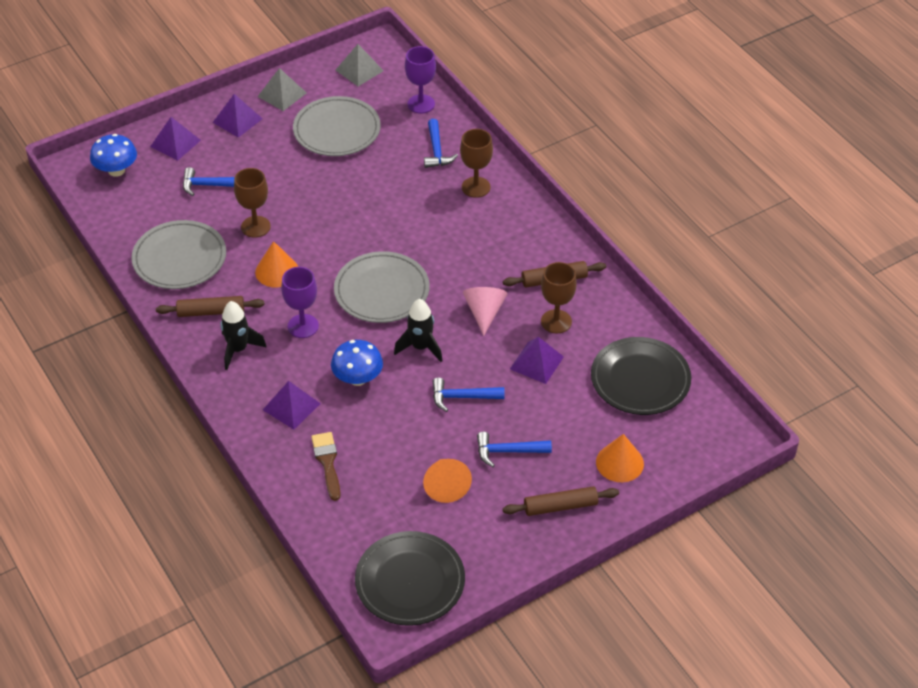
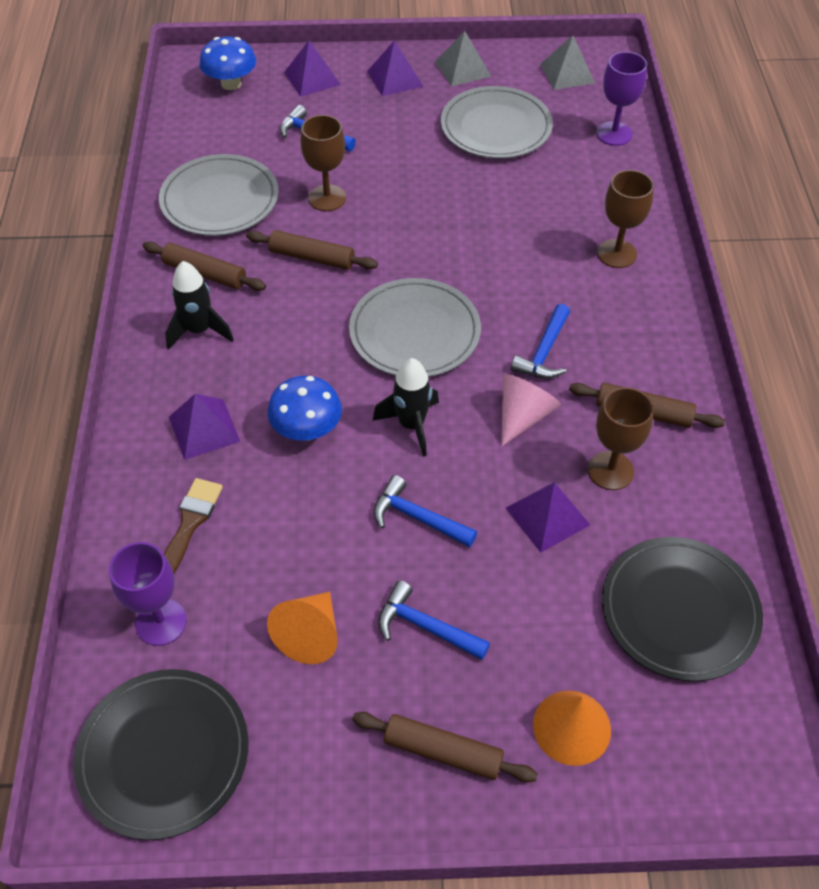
camera: 30 degrees right, 5 degrees up
orange cone [255,241,298,287] -> brown rolling pin [246,230,378,270]
purple goblet [281,267,319,338] -> purple goblet moved to [109,542,187,646]
blue hammer [424,119,458,168] -> blue hammer moved to [511,304,570,379]

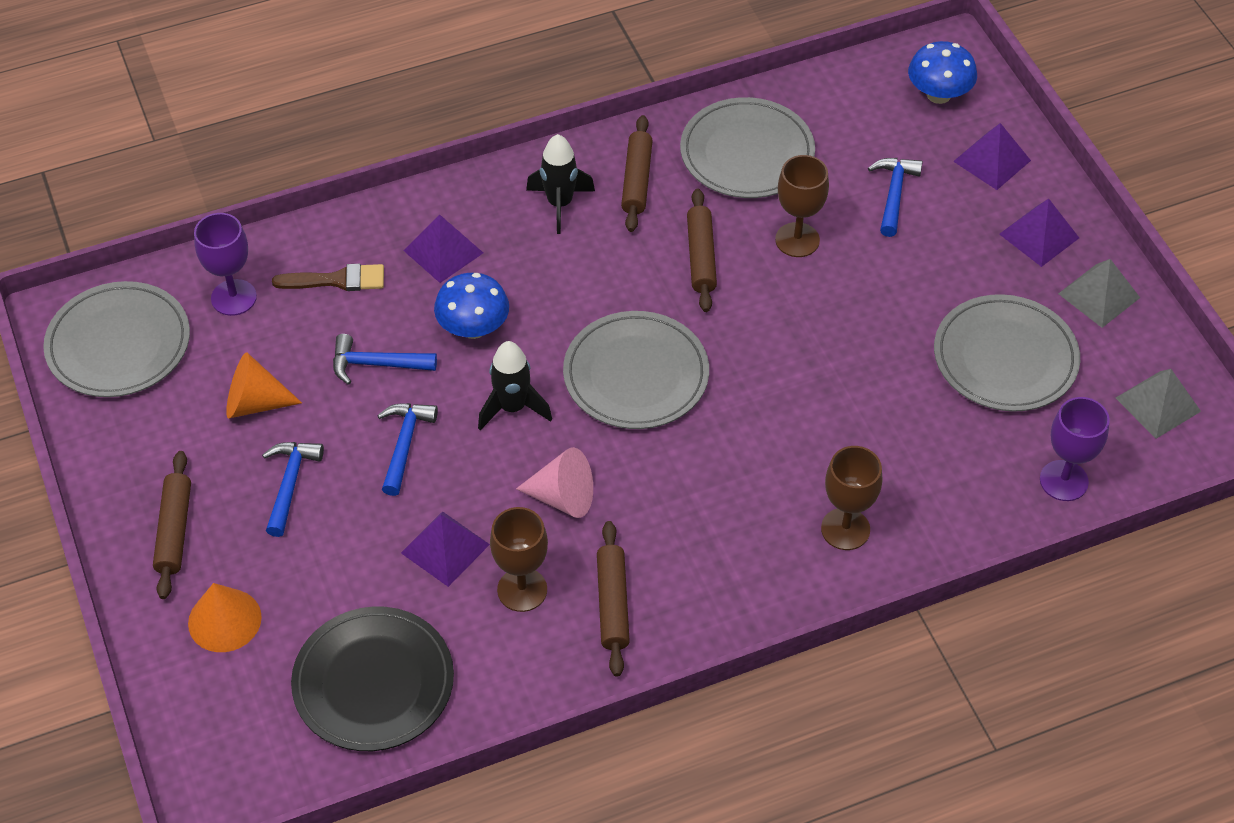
camera: 70 degrees right, 0 degrees up
black plate [73,669,249,840] -> grey plate [43,281,190,397]
blue hammer [511,304,570,379] -> blue hammer moved to [333,334,437,385]

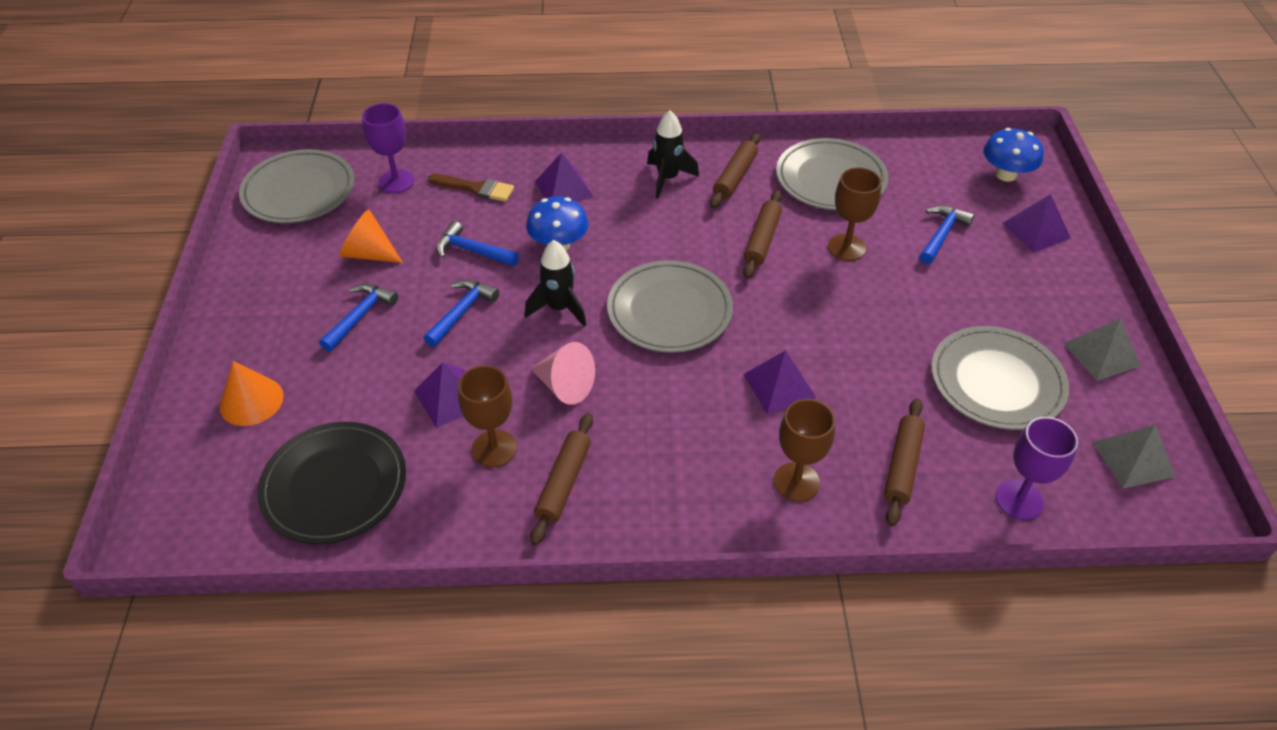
camera: 20 degrees right, 5 degrees down
brown rolling pin [153,451,191,599] -> brown rolling pin moved to [884,398,925,526]
purple pyramid [999,199,1079,267] -> purple pyramid moved to [743,350,816,414]

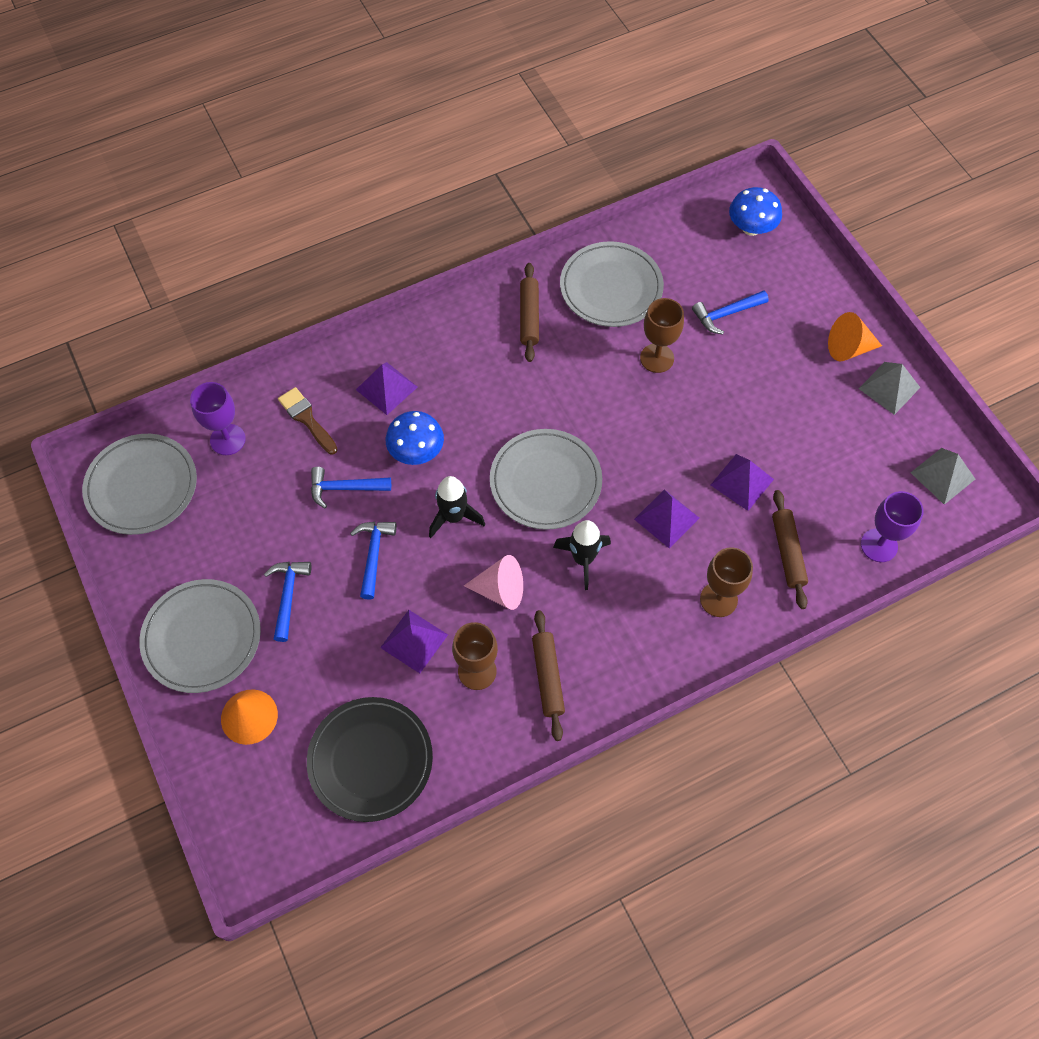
camera: 25 degrees left, 15 degrees up
orange cone [339,210,403,263] -> orange cone moved to [828,312,882,362]
brown brush [428,174,514,202] -> brown brush turned 120 degrees counterclockwise [278,387,338,454]
black rocket [647,110,699,198] -> black rocket moved to [553,520,611,590]
brown rolling pin [743,190,782,279] -> none
blue hammer [919,205,974,264] -> blue hammer turned 120 degrees counterclockwise [692,290,769,334]
grey plate [931,326,1069,430] -> grey plate moved to [139,579,261,693]
purple pyramid [1002,194,1071,252] -> purple pyramid moved to [711,454,774,511]

